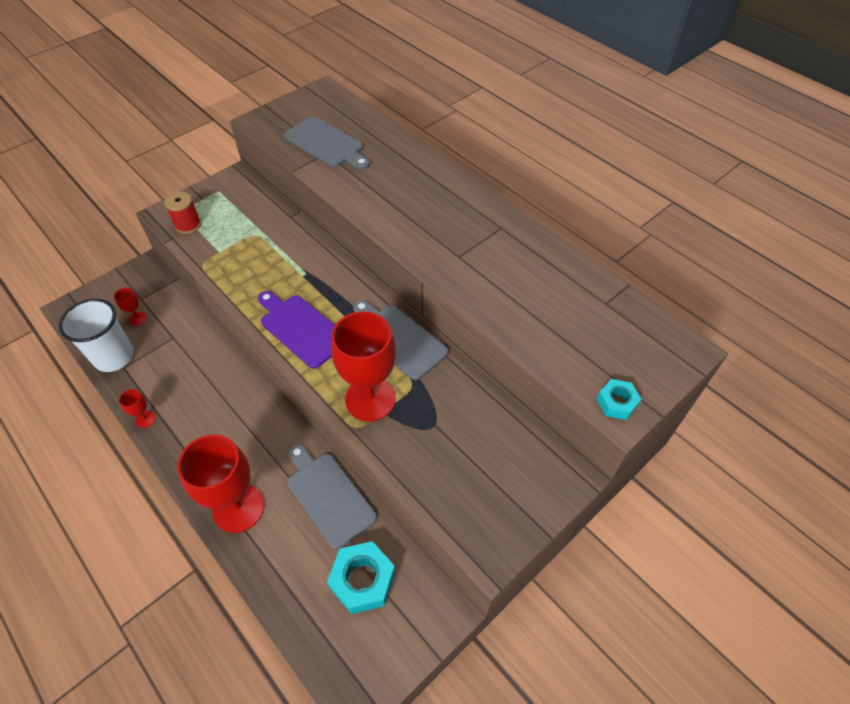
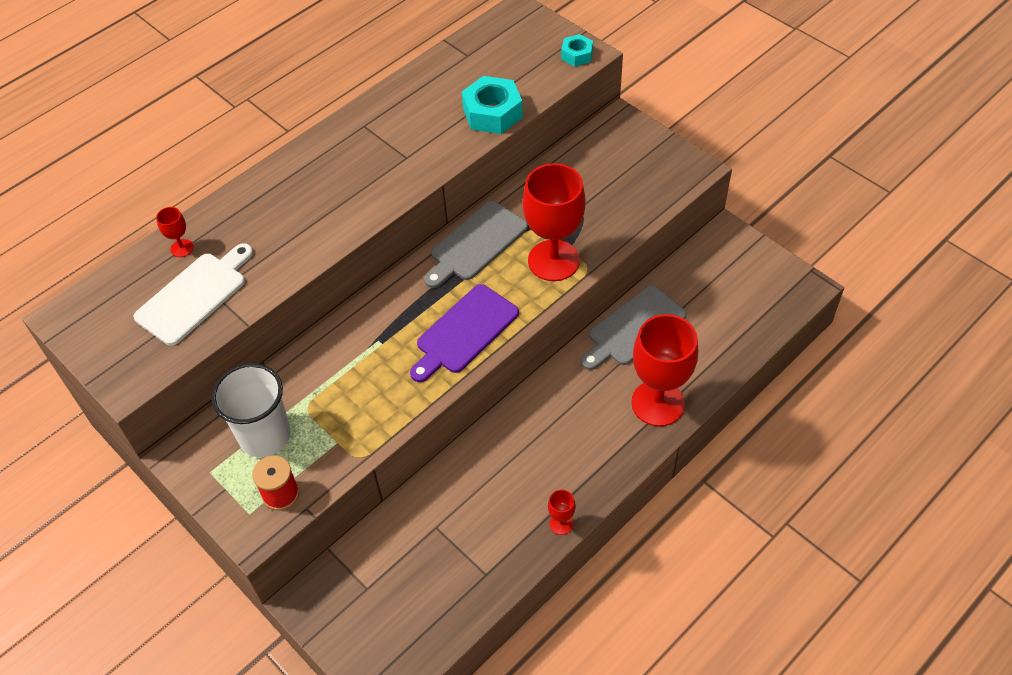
camera: 90 degrees left, 0 degrees up
white cup [59,299,134,372] -> white cup moved to [211,363,291,457]
red goblet [114,288,147,326] -> red goblet moved to [156,207,194,257]
grey cutting board [284,116,370,170] -> white cutting board [134,243,253,346]
turquoise nut [327,541,395,614] -> turquoise nut moved to [462,76,523,134]

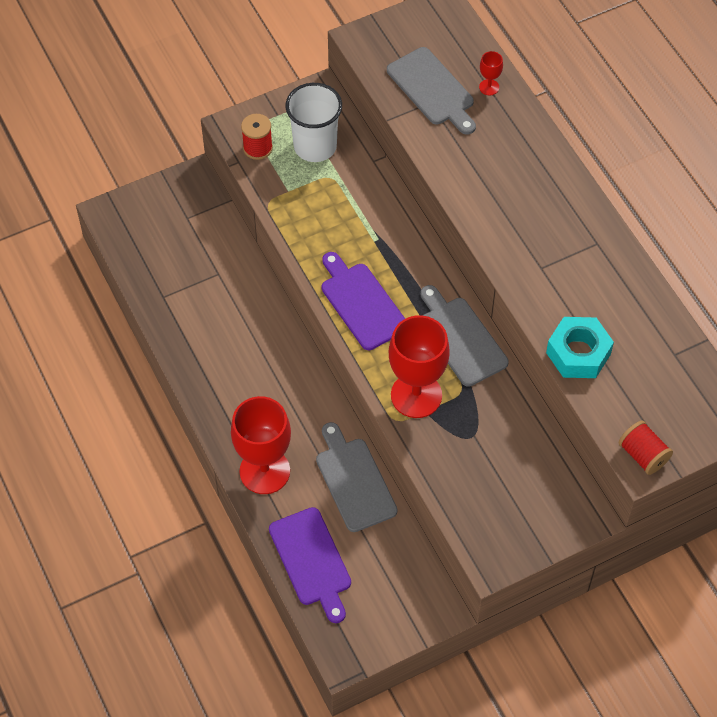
camera: 105 degrees right, 5 degrees up
white cutting board [134,243,253,346] -> grey cutting board [387,47,476,135]
red goblet [548,490,576,535] -> none
turquoise nut [561,34,593,66] -> red spool [618,420,673,475]
none -> purple cutting board [269,507,351,623]

